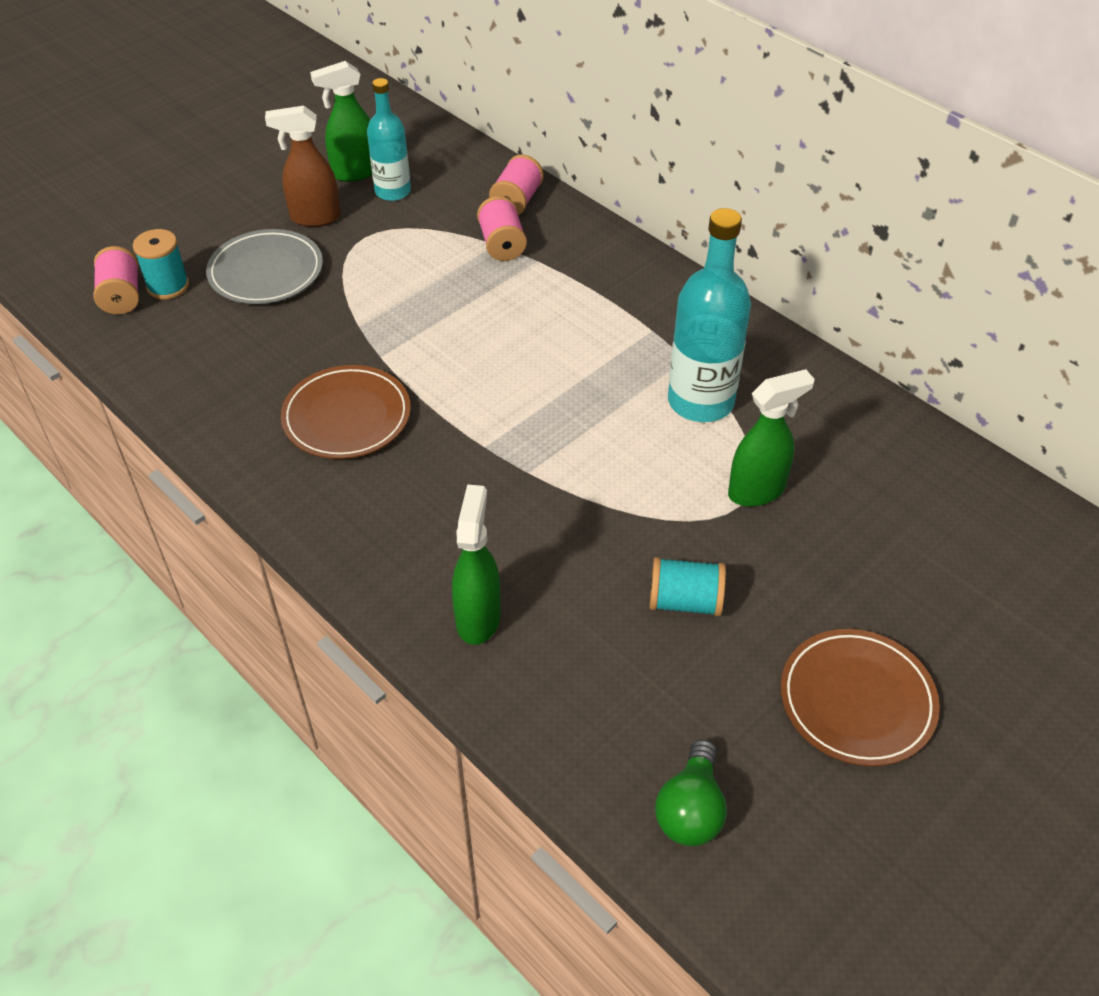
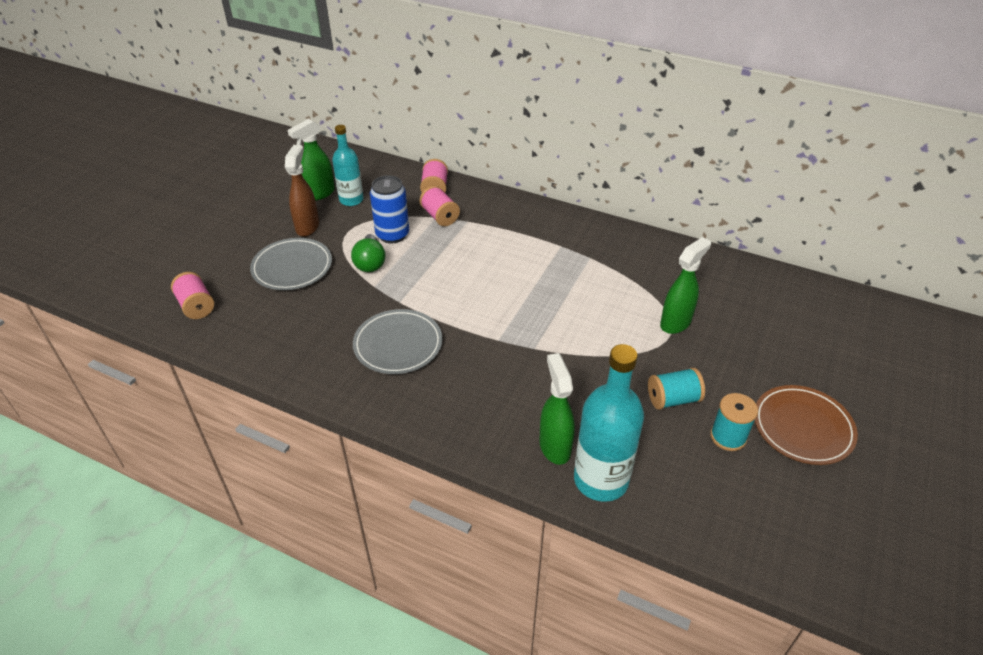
camera: 20 degrees left, 5 degrees down
turquoise spool [133,229,189,299] -> turquoise spool moved to [710,393,758,451]
brown spray bottle [265,106,341,227] -> brown spray bottle turned 120 degrees clockwise [285,145,319,237]
brown plate [281,365,411,459] -> grey plate [353,309,443,374]
green light bulb [655,739,727,846] -> green light bulb moved to [351,234,385,272]
turquoise bottle [668,208,751,422] -> turquoise bottle moved to [574,344,644,502]
none -> blue can [370,175,409,244]

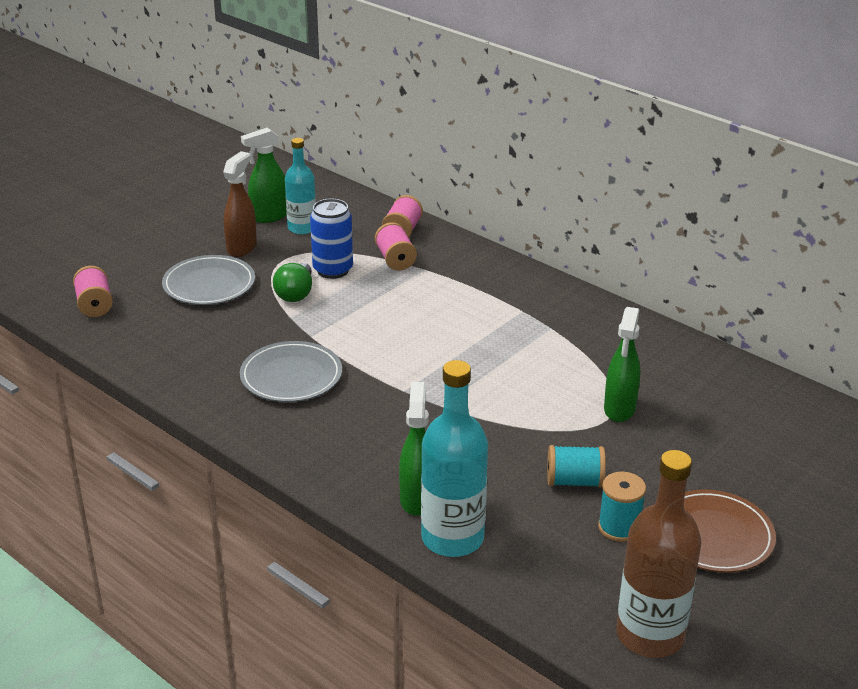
camera: 15 degrees right, 10 degrees down
green spray bottle [660,237,711,334] -> green spray bottle turned 135 degrees clockwise [604,307,640,422]
none -> brown bottle [616,450,701,658]

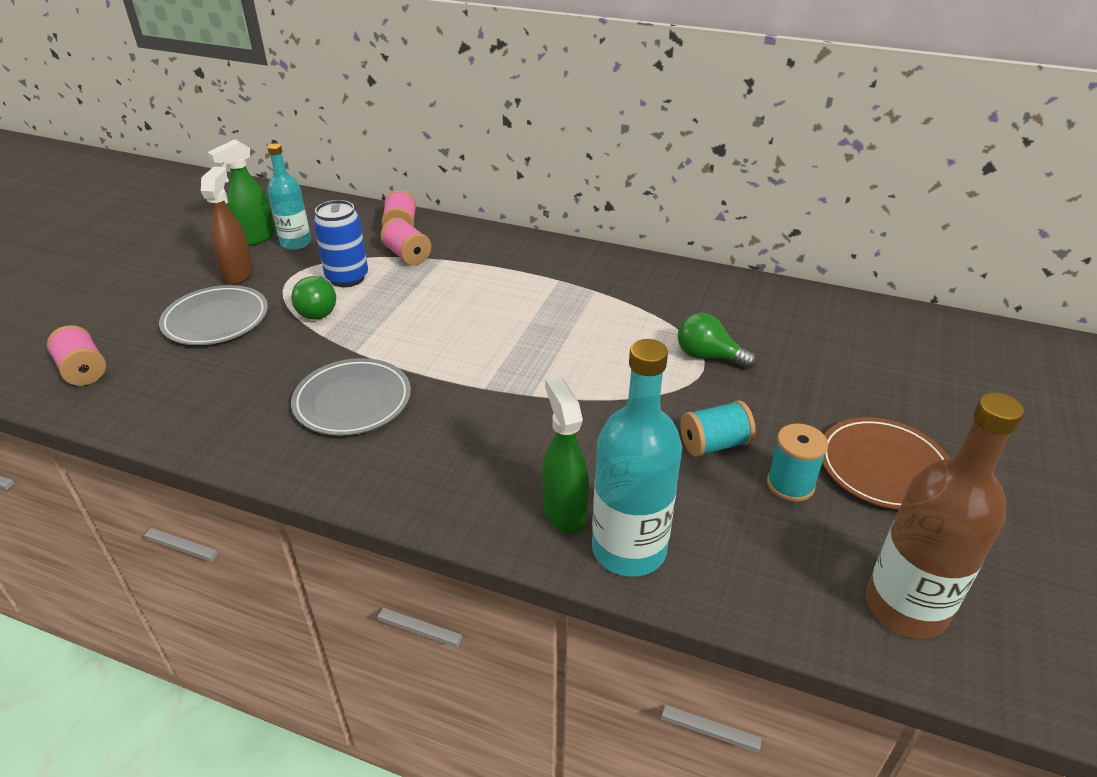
camera: 20 degrees left, 5 degrees up
green spray bottle [604,307,640,422] -> green light bulb [678,313,757,369]

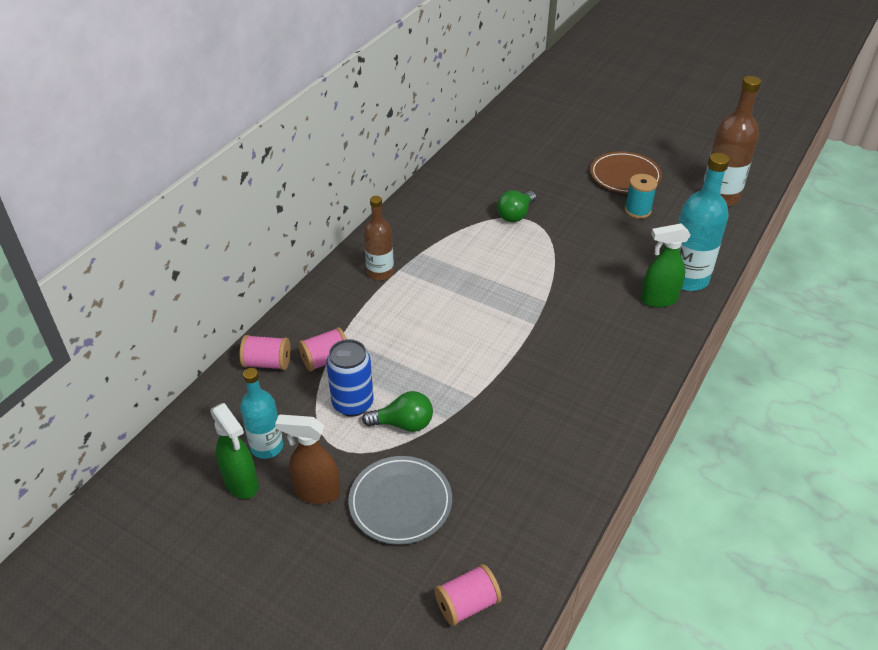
camera: 80 degrees left, 5 degrees up
grey plate [291,358,411,436] -> none
turquoise spool [680,400,756,457] -> none
none -> brown bottle [364,196,394,280]

